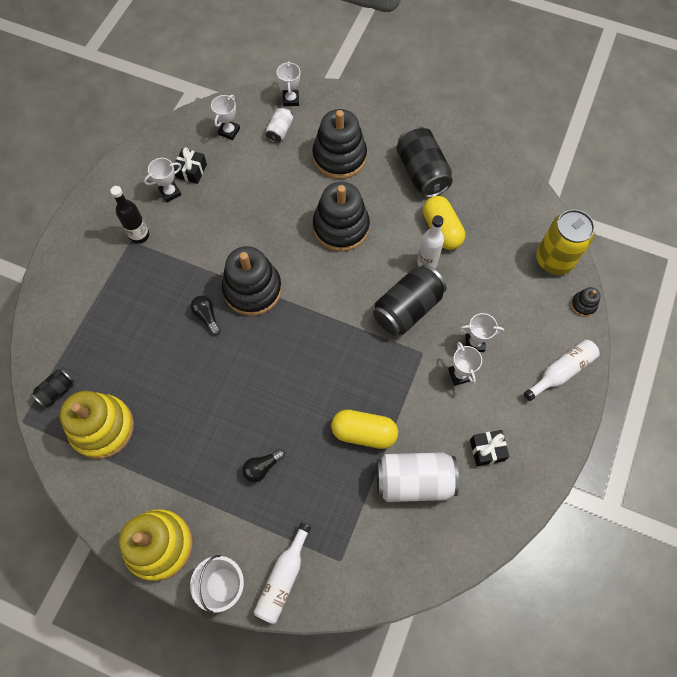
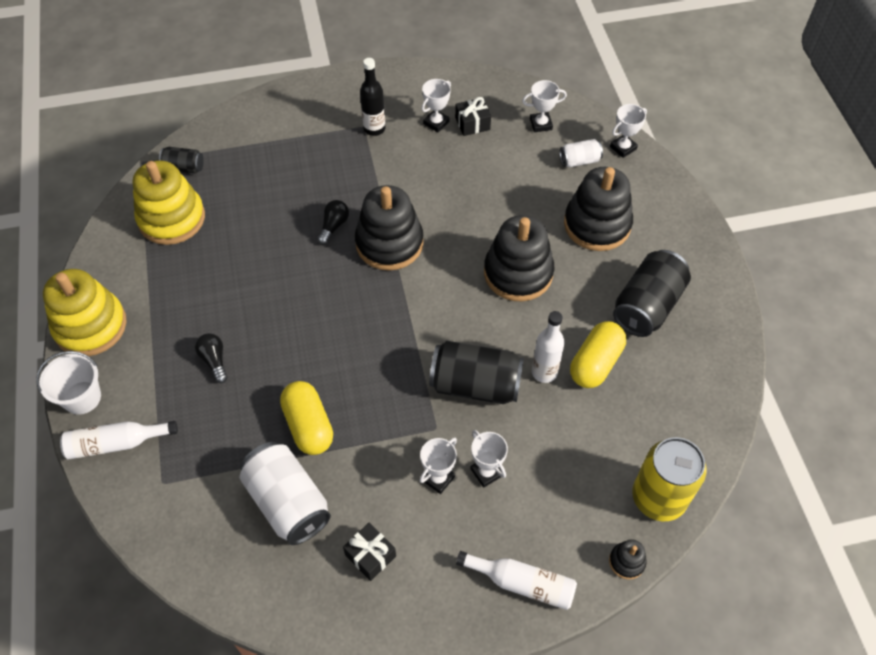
camera: 55 degrees right, 10 degrees down
white trophy [144,158,181,202] -> white trophy turned 75 degrees counterclockwise [422,79,451,132]
black light bulb [242,449,285,482] -> black light bulb turned 45 degrees clockwise [195,333,227,383]

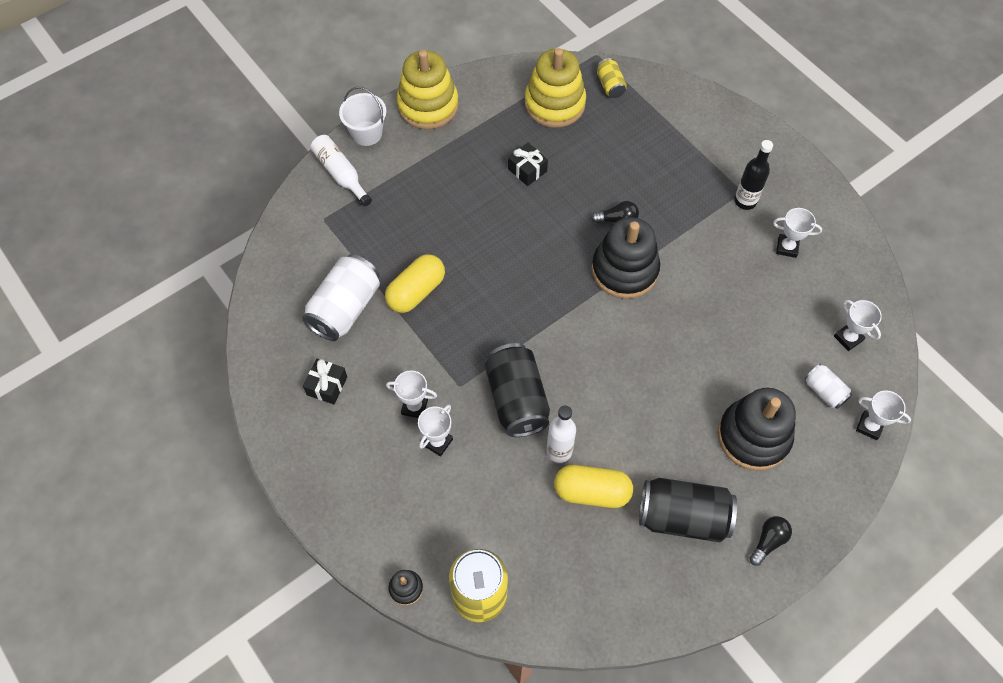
camera: 65 degrees right, 5 degrees up
black can [159,147,204,174] -> yellow can [597,58,627,98]
black light bulb [195,333,227,383] -> black light bulb moved to [749,516,792,566]
black gift [455,97,491,136] -> black gift moved to [508,143,548,186]
white bottle [456,551,577,610] -> none
black stacking toy [484,215,554,302] -> none

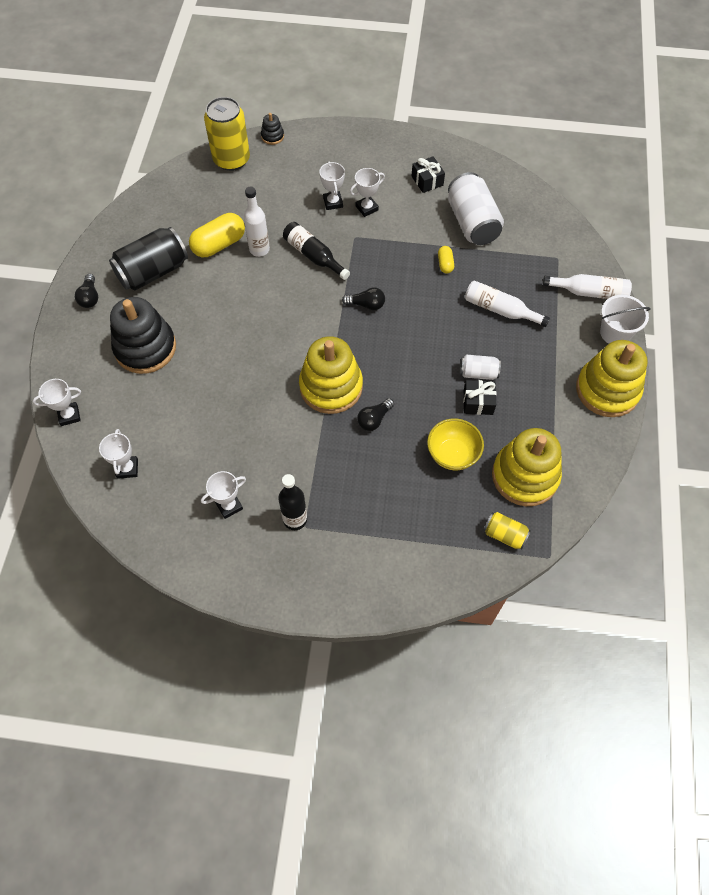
camera: 135 degrees right, 0 degrees up
yellow capsule [385,254,445,313] -> yellow capsule [438,246,454,274], size x0.50
black can [485,343,550,437] -> black bottle [283,222,350,280]
black stacking toy [592,217,660,299] -> yellow stacking toy [299,336,363,414]
white can [804,364,852,409] -> white can moved to [460,355,501,380]
white trophy [834,300,882,351] -> white trophy turned 75 degrees clockwise [99,429,138,479]
none -> black light bulb [342,287,385,310]
none -> yellow bowl [427,419,484,470]
none -> white bottle [465,280,550,327]

